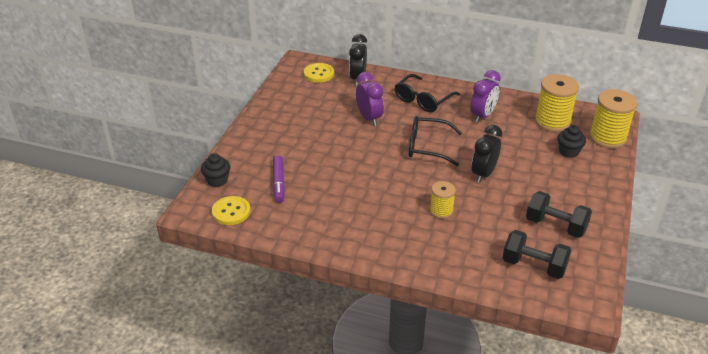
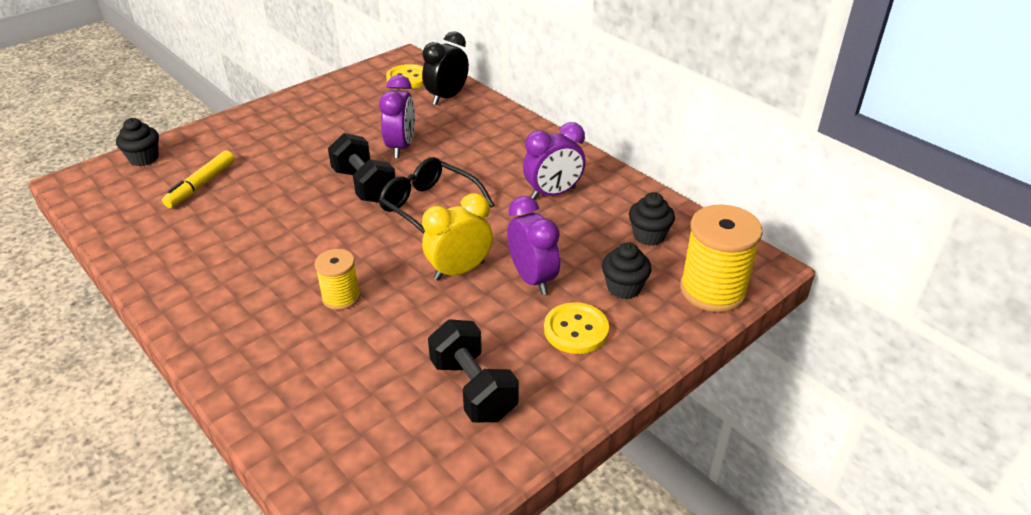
camera: 30 degrees right, 0 degrees up
yellow button [212,196,250,225] -> yellow button moved to [544,302,609,354]
purple marker [273,155,285,203] -> yellow marker [162,150,234,208]
black glasses [395,74,460,112] -> none
black clock [471,125,502,183] -> yellow clock [422,193,493,281]
black dumbbell [503,230,571,279] -> black dumbbell moved to [328,133,396,203]
yellow spool [535,74,579,132] -> black cupcake [629,192,675,246]
none -> purple clock [507,196,560,295]

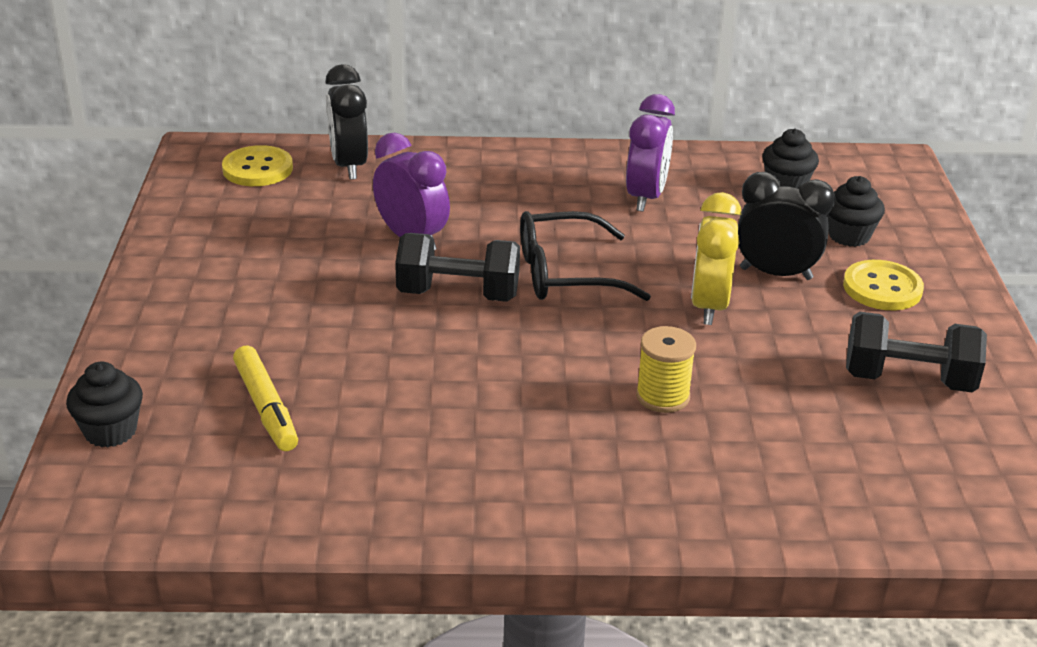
camera: 50 degrees left, 5 degrees down
purple clock [507,196,560,295] -> black clock [738,172,835,280]
yellow spool [680,204,763,312] -> none

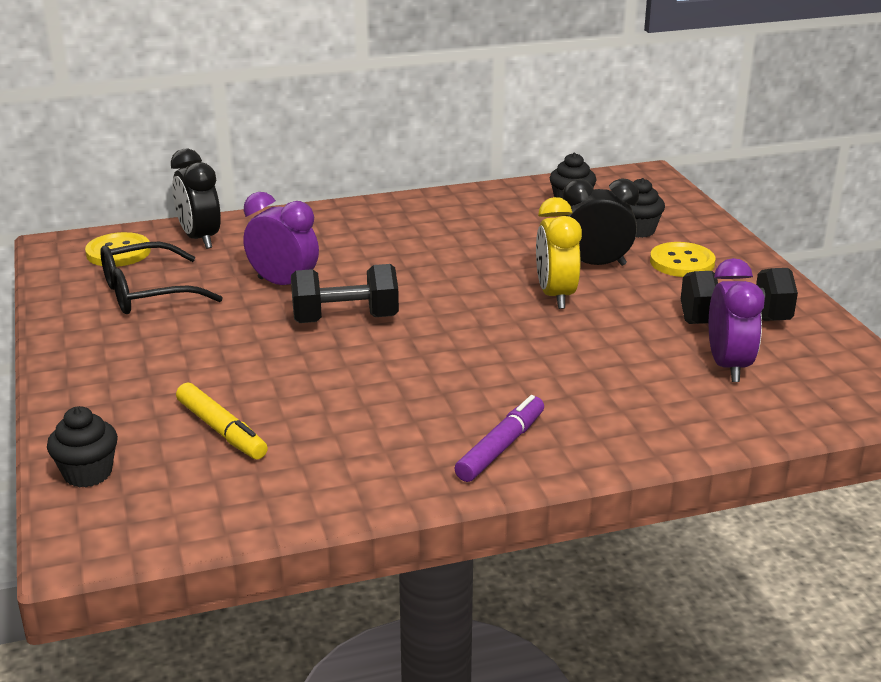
camera: 15 degrees left, 5 degrees down
black glasses [520,211,651,301] -> black glasses moved to [101,242,223,314]
purple clock [626,94,675,212] -> purple clock moved to [709,258,765,382]
yellow spool [636,326,696,413] -> none
none -> purple marker [454,395,544,482]

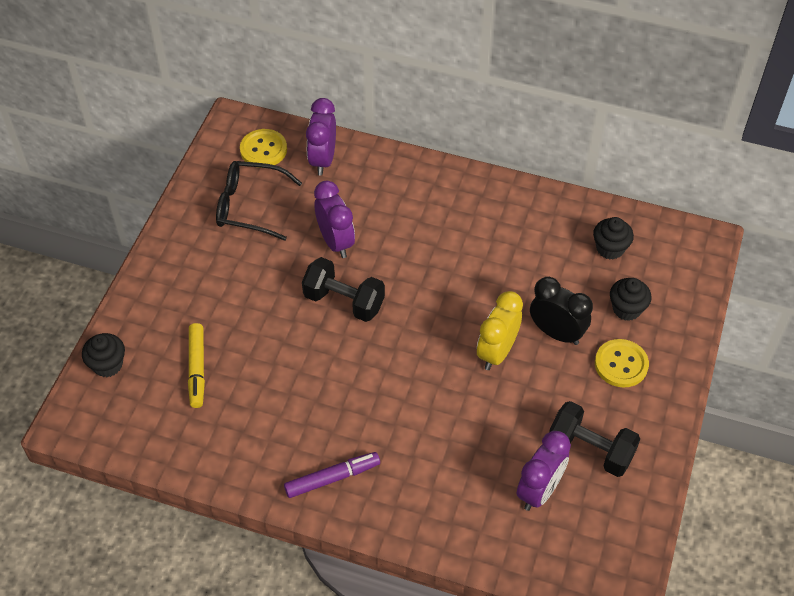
camera: 35 degrees right, 25 degrees up
black clock [171,148,221,249] -> purple clock [306,98,336,176]

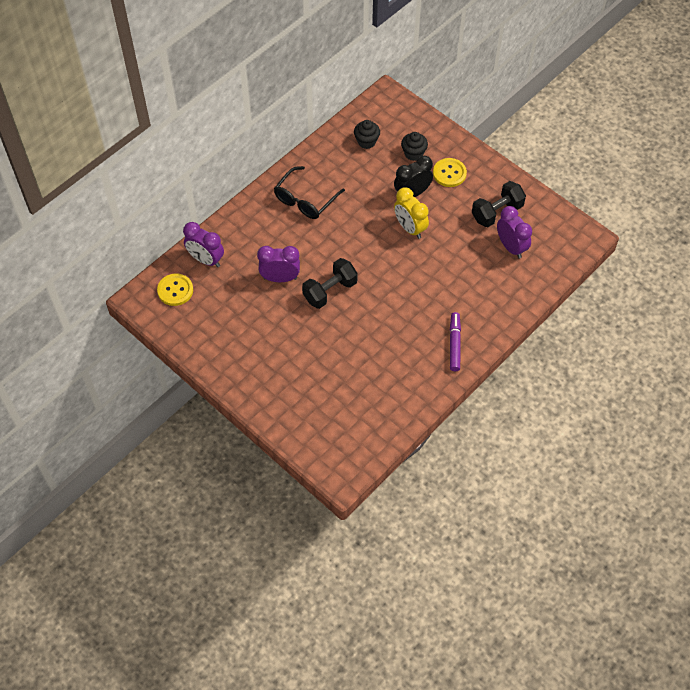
camera: 65 degrees left, 5 degrees up
black cupcake [82,333,125,377] -> none
yellow marker [188,323,205,408] -> none
black glasses [216,161,302,241] -> black glasses moved to [274,166,345,219]

